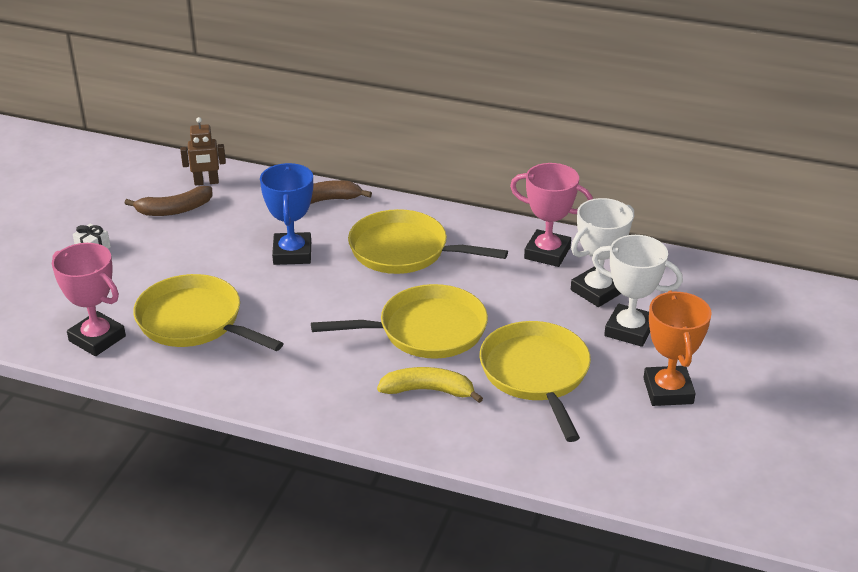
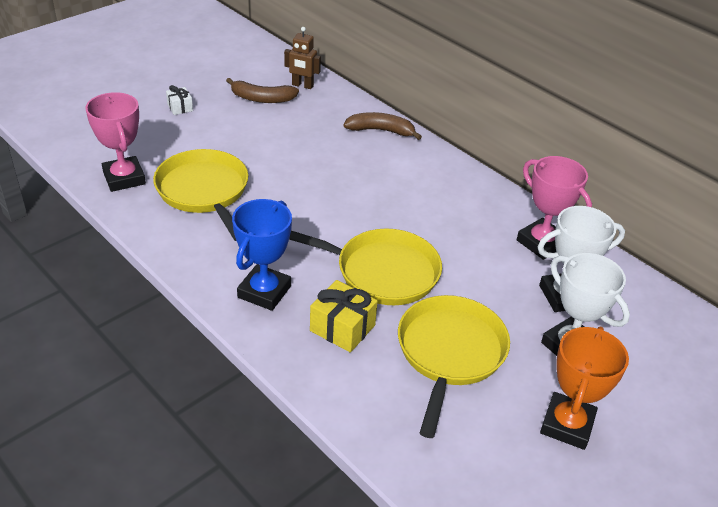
camera: 25 degrees right, 5 degrees up
blue trophy [260,163,313,265] -> blue trophy moved to [232,199,292,311]
yellow pan [348,209,508,274] -> none
yellow banana [377,367,483,403] -> yellow gift [310,280,378,352]

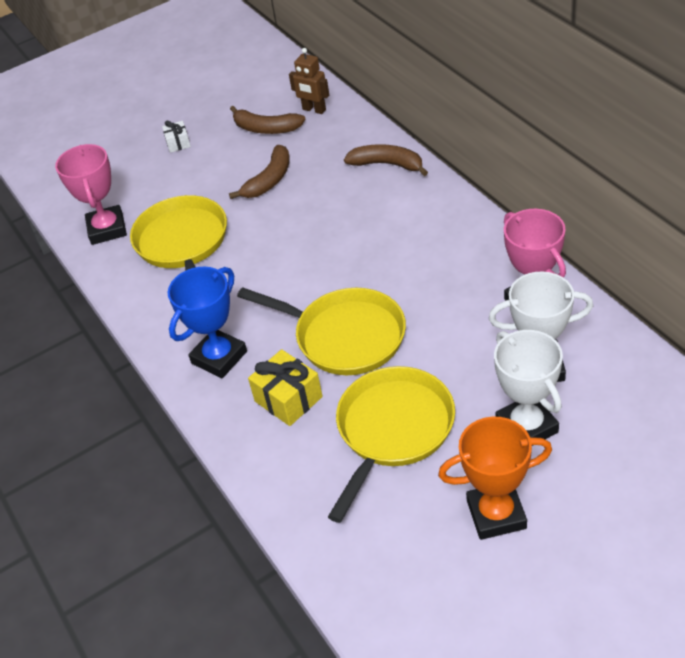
camera: 20 degrees right, 5 degrees up
orange trophy [540,326,629,450] -> orange trophy turned 45 degrees clockwise [438,416,552,540]
none -> brown banana [229,145,290,199]

